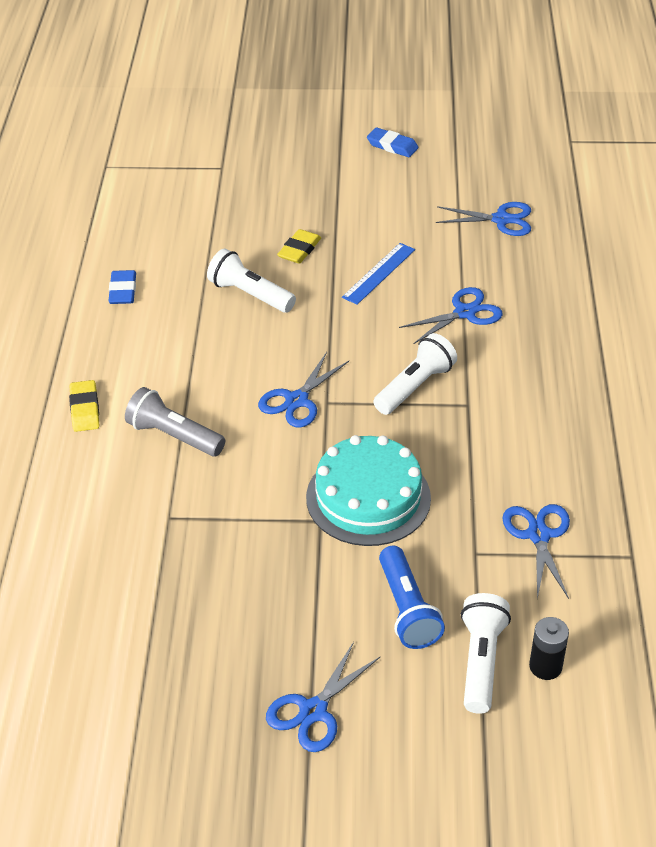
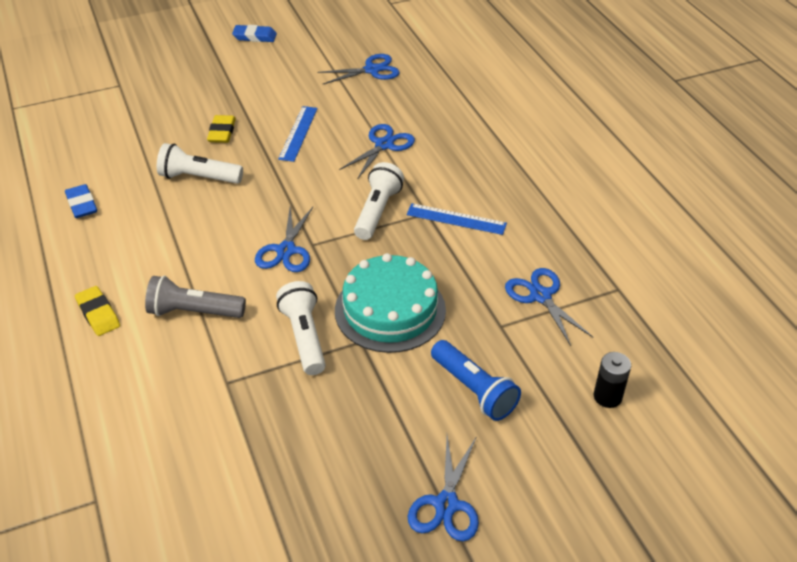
camera: 25 degrees left, 0 degrees up
white flashlight [461,593,511,714] -> white flashlight moved to [276,281,326,375]
none -> blue ruler [407,203,507,235]

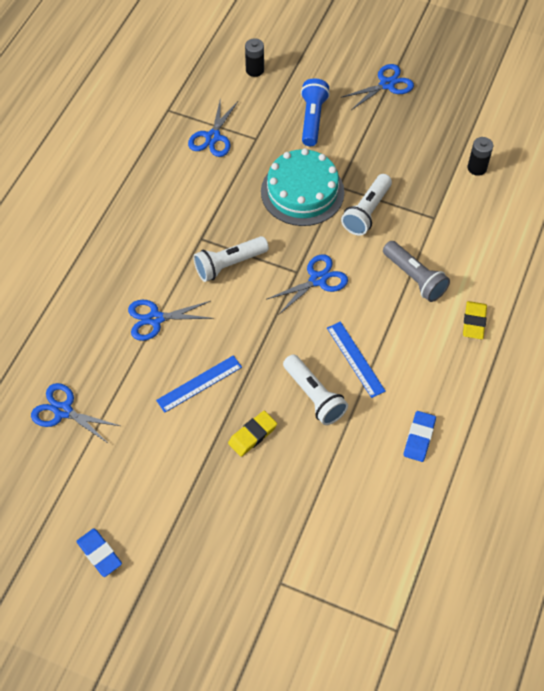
camera: 135 degrees left, 15 degrees up
blue ruler [407,203,507,235] -> blue ruler moved to [327,322,386,398]
none -> black battery [468,137,493,176]

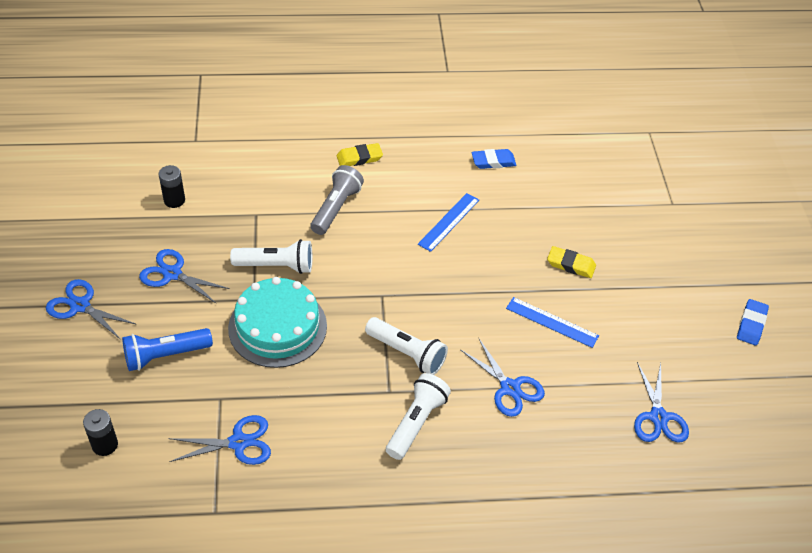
camera: 120 degrees left, 10 degrees down
blue scissors [267,254,348,314] -> blue scissors moved to [139,249,230,304]
white flashlight [283,354,348,425] -> white flashlight moved to [386,373,451,460]

